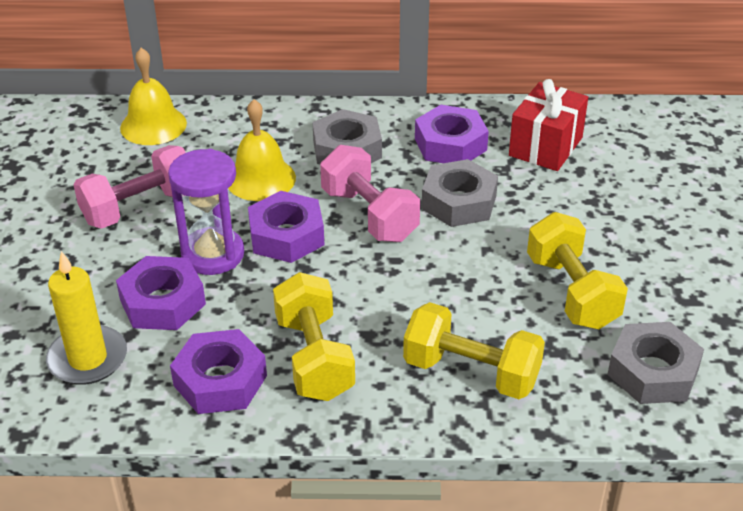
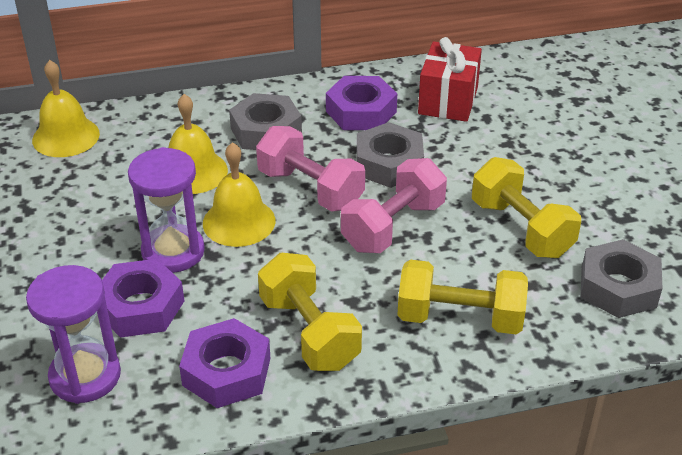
camera: 15 degrees left, 0 degrees up
yellow candle [46,251,127,385] -> purple hourglass [26,265,121,404]
pink dumbbell [74,145,186,229] -> pink dumbbell moved to [341,158,447,253]
purple nut [248,191,324,263] -> yellow bell [203,142,275,247]

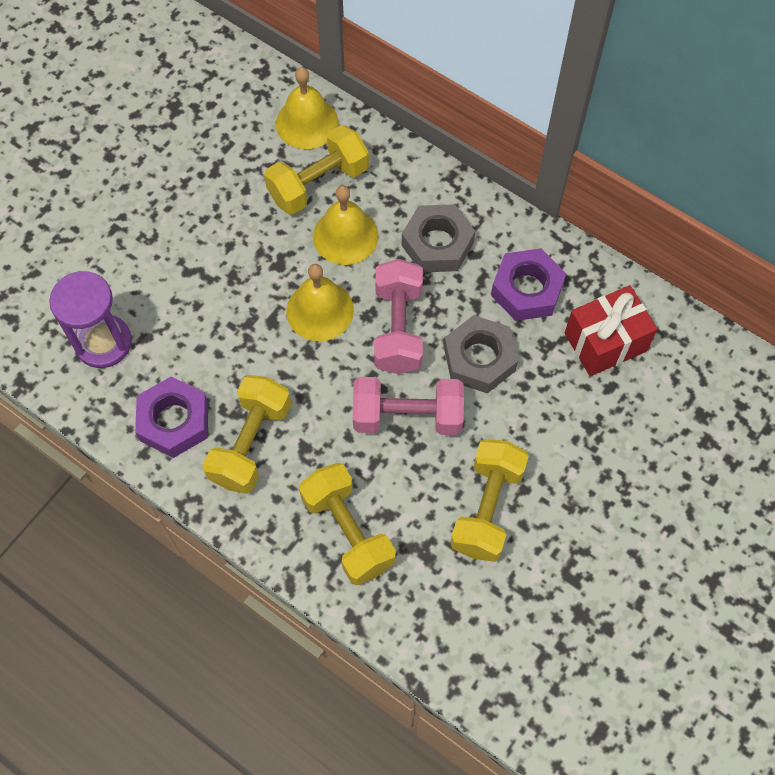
camera: 50 degrees right, 25 degrees up
purple nut [102,259,184,338] -> none
purple hourglass [128,147,205,273] -> none
grey nut [580,239,662,318] -> none
none -> yellow dumbbell [264,125,369,215]

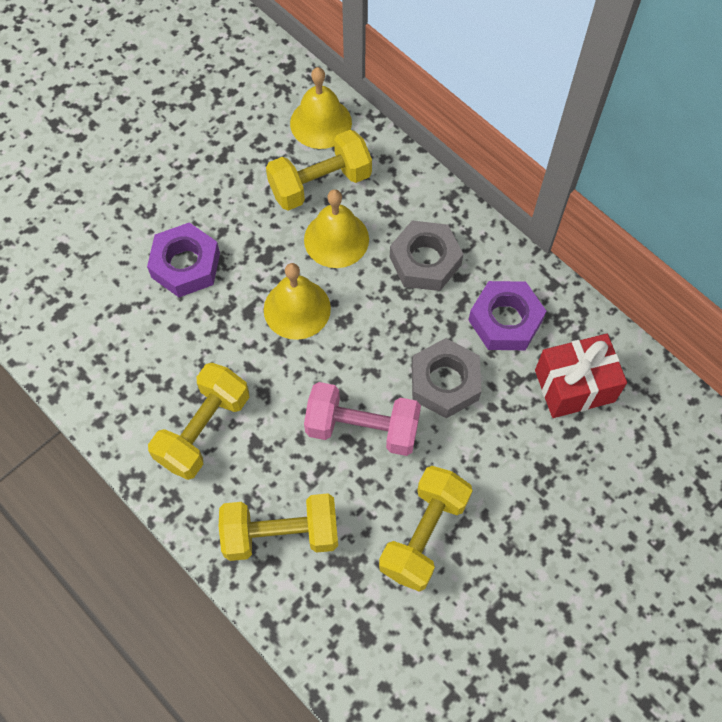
camera: 10 degrees right, 0 degrees up
purple hourglass [49,271,132,368] -> none
purple nut [135,376,208,458] -> purple nut moved to [147,222,220,297]
yellow dumbbell [299,463,396,585] -> yellow dumbbell turned 75 degrees counterclockwise [219,493,338,561]
pink dumbbell [374,259,423,374] -> none

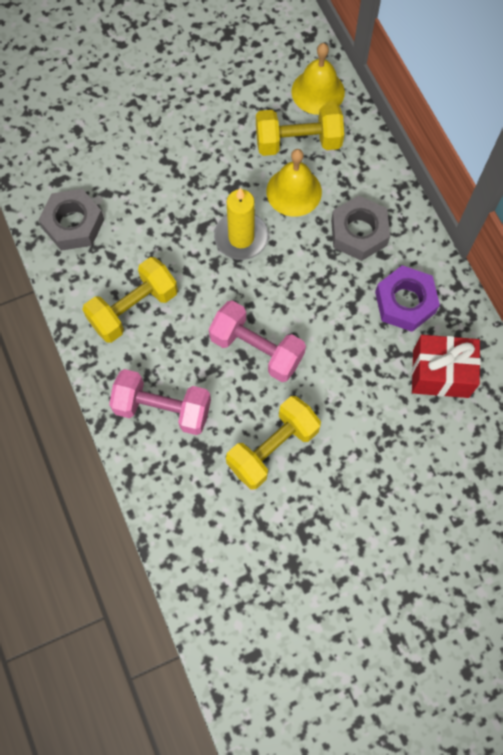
camera: 20 degrees right, 5 degrees up
purple nut [147,222,220,297] -> none
yellow dumbbell [219,493,338,561] -> pink dumbbell [109,369,211,435]
yellow bell [264,263,331,340] -> yellow candle [214,188,268,260]
grey nut [412,338,481,418] -> grey nut moved to [39,189,104,251]

